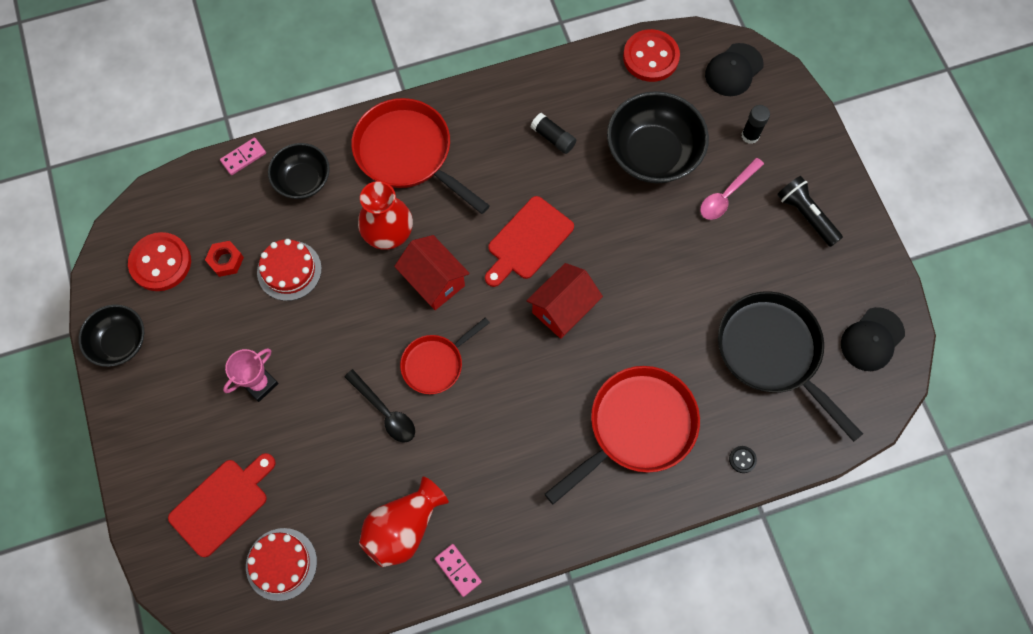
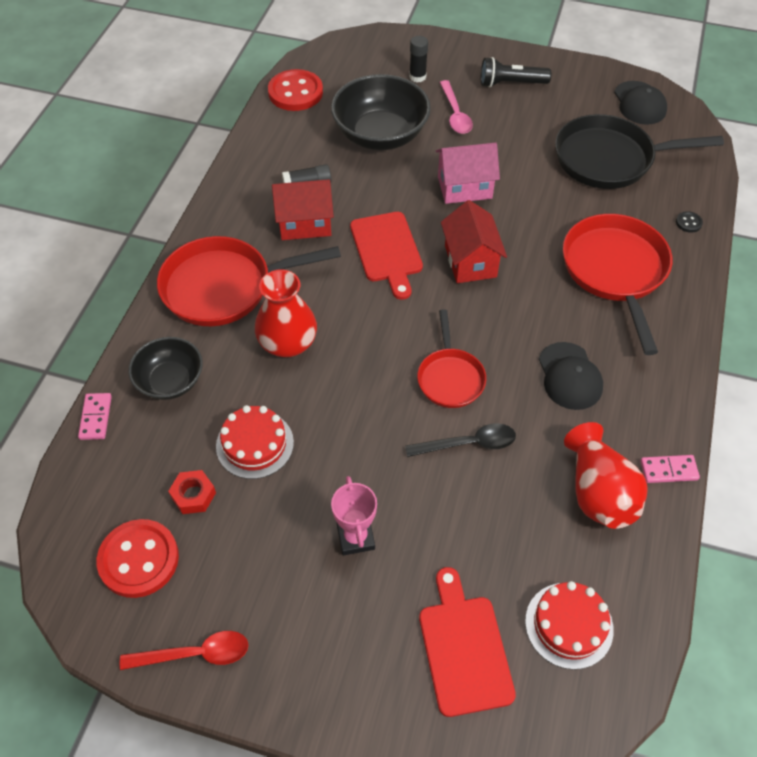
camera: 55 degrees left, 15 degrees down
black bowl [78,305,144,367] -> red spoon [120,631,248,670]
red house [394,235,470,310] -> red house moved to [272,179,334,240]
black cap [705,43,764,96] -> black cap moved to [539,342,603,410]
none -> pink house [436,143,500,204]

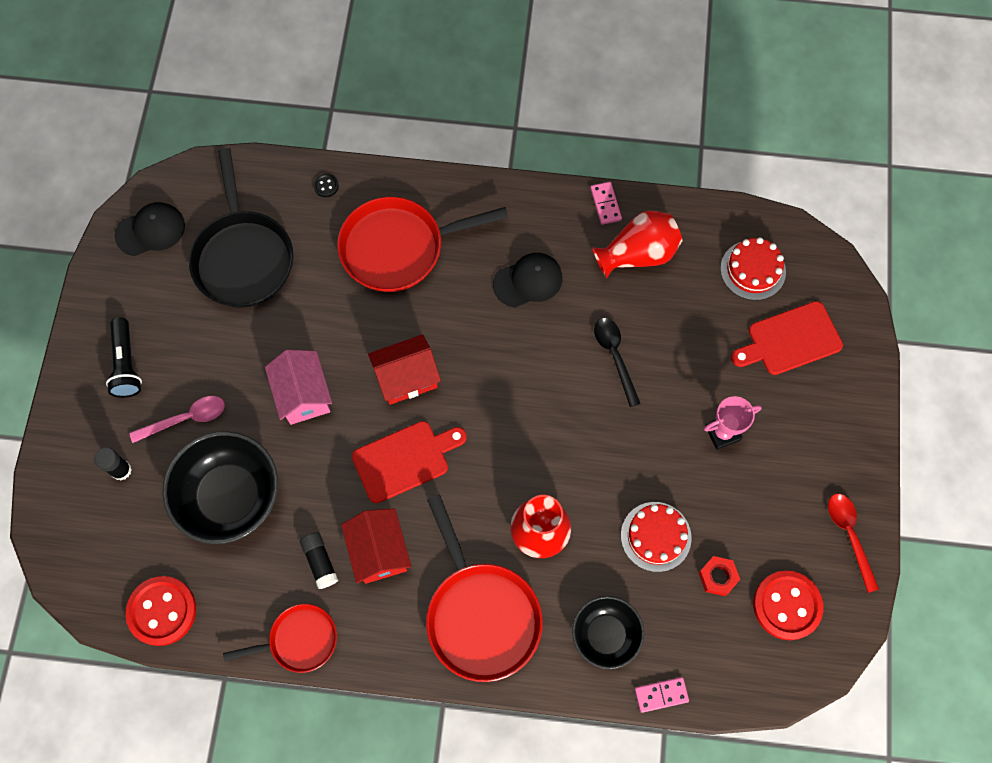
camera: 100 degrees left, 15 degrees up
red pan [417,309,486,408] -> red pan moved to [223,604,337,673]

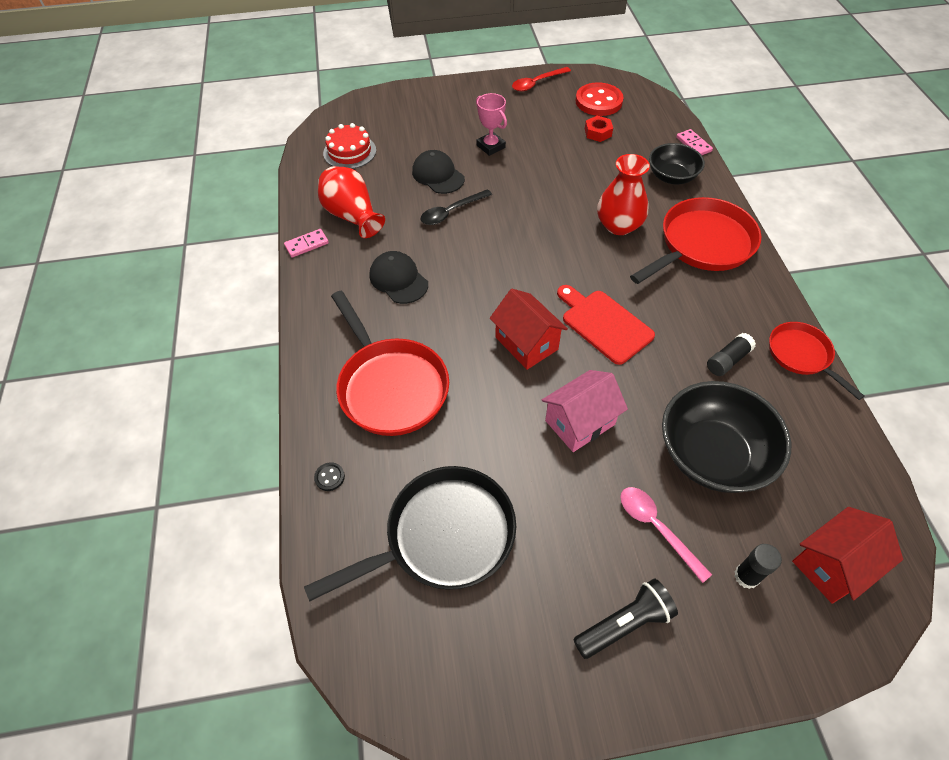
camera: 105 degrees left, 15 degrees down
black cap [115,202,185,256] -> black cap moved to [412,150,465,194]
red button [125,576,196,646] -> none
red house [341,508,411,584] -> red house moved to [792,507,903,604]
red cake [621,502,692,572] -> none
red cutting board [731,301,843,375] -> none

